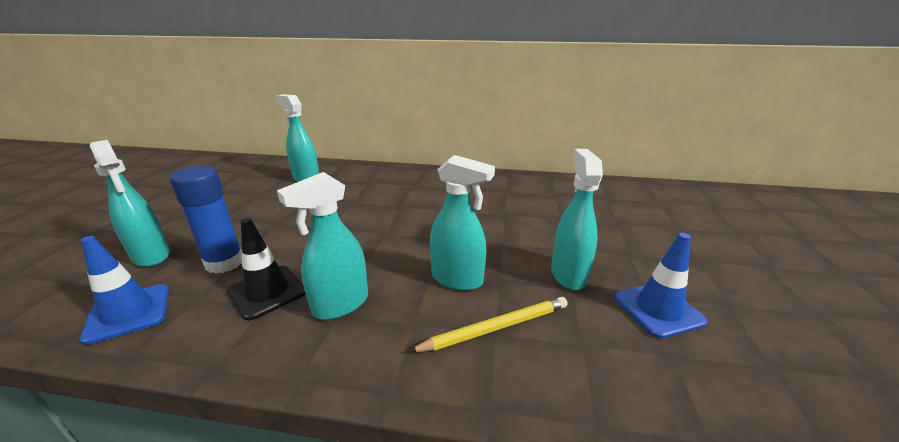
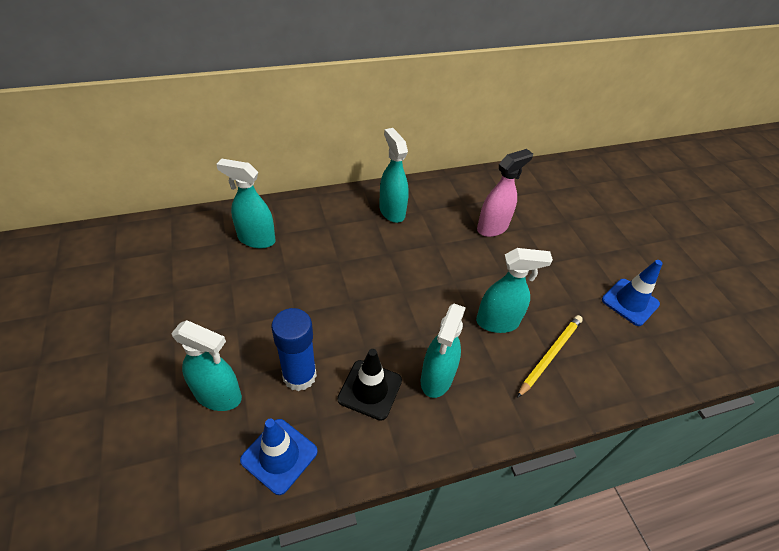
camera: 30 degrees left, 20 degrees up
turquoise spray bottle [551,149,603,290] -> turquoise spray bottle moved to [379,128,409,223]
none -> pink spray bottle [477,149,533,237]

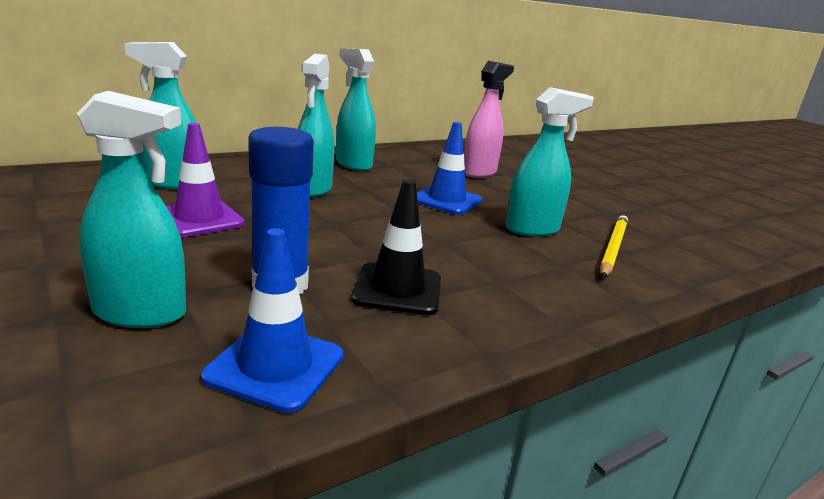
camera: 15 degrees left, 25 degrees down
turquoise spray bottle [421,303,466,398] -> turquoise spray bottle moved to [298,54,334,197]
blue traffic cone [602,260,663,326] -> blue traffic cone moved to [417,122,482,215]
none -> purple traffic cone [166,123,245,237]

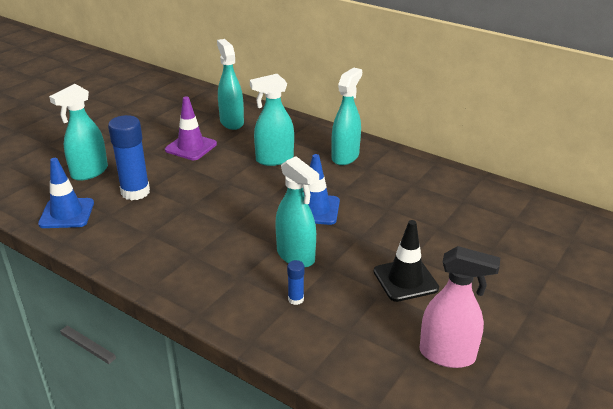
camera: 70 degrees right, 10 degrees up
turquoise spray bottle [77,91,186,328] -> turquoise spray bottle turned 60 degrees clockwise [49,84,108,181]
black traffic cone [351,179,441,315] -> black traffic cone moved to [373,220,439,302]
pink spray bottle [464,61,514,178] -> pink spray bottle moved to [420,246,500,368]
yellow pencil [600,215,628,278] -> blue glue stick [287,260,304,305]

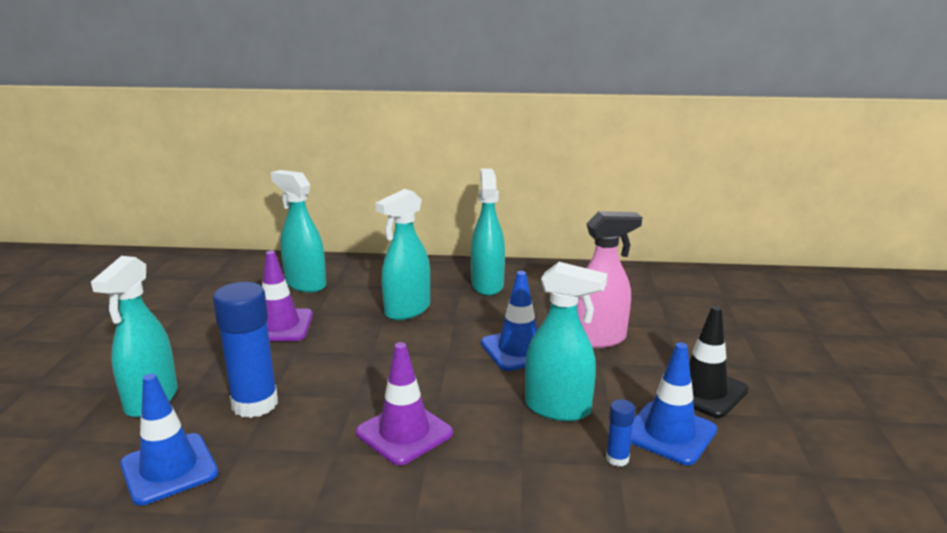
camera: 30 degrees left, 10 degrees down
pink spray bottle [420,246,500,368] -> pink spray bottle moved to [577,211,642,348]
none -> purple traffic cone [356,342,453,466]
none -> blue traffic cone [631,342,717,465]

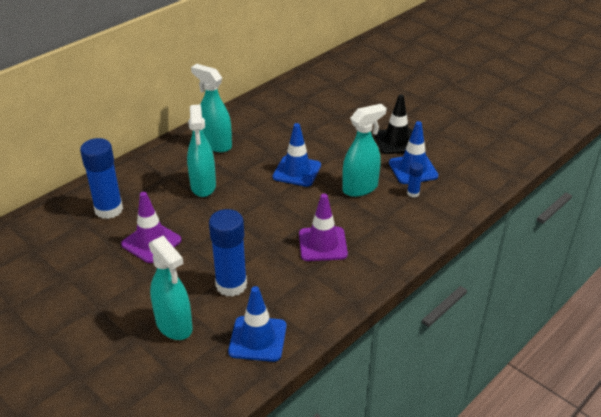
camera: 50 degrees left, 15 degrees up
turquoise spray bottle [271,170,326,293] -> blue glue stick [80,138,123,219]
pink spray bottle [577,211,642,348] -> none

